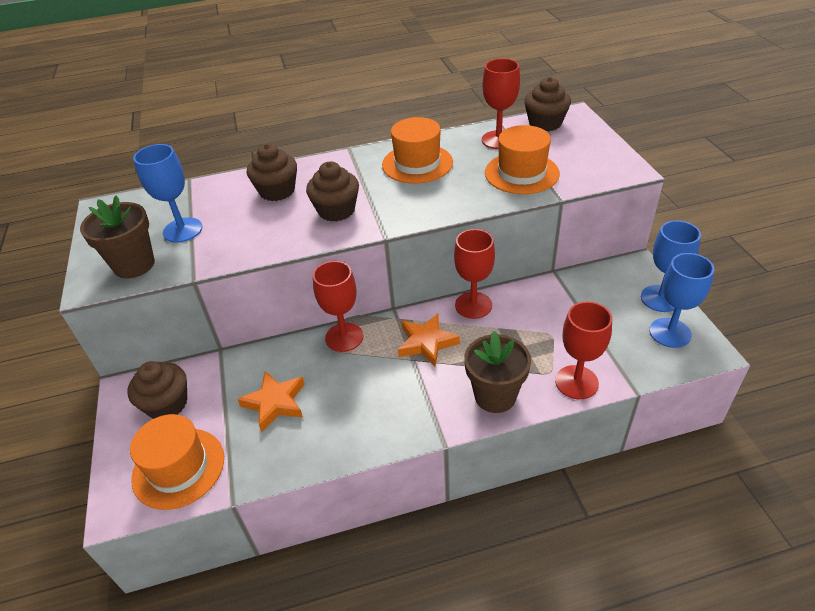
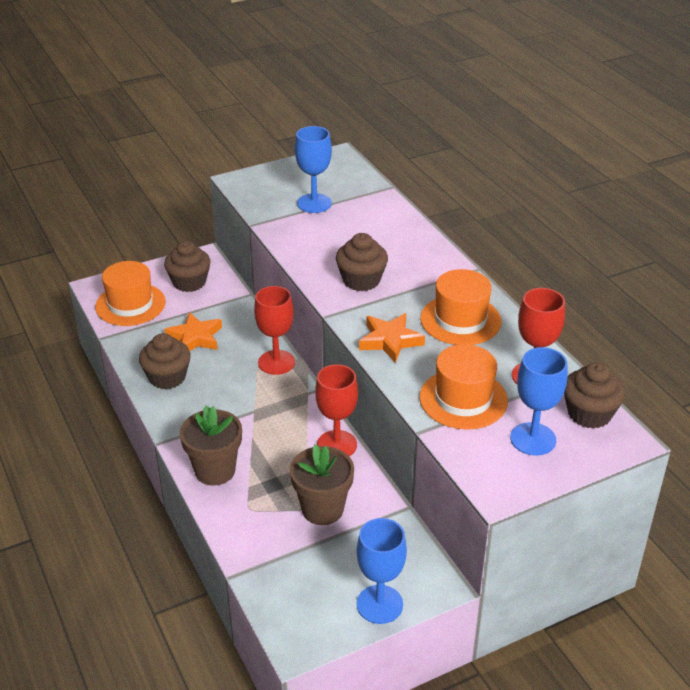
camera: 75 degrees right, 5 degrees down
brown flower pot [80,195,155,278] -> brown flower pot moved to [290,445,354,525]
brown cupcake [247,144,297,201] -> brown cupcake moved to [139,333,191,389]
orange star [398,314,460,367] -> orange star moved to [359,313,425,363]
red goblet [555,301,612,399] -> none
blue goblet [649,253,714,348] -> blue goblet moved to [510,347,568,456]

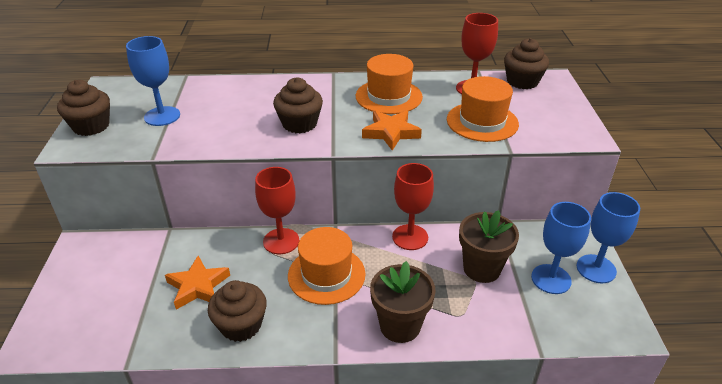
camera: 65 degrees left, 0 degrees up
orange hat [95,261,166,326] -> orange hat moved to [288,227,366,305]
brown cupcake [164,241,210,292] -> brown cupcake moved to [57,80,110,136]
blue goblet [510,347,568,456] -> blue goblet moved to [531,202,591,294]

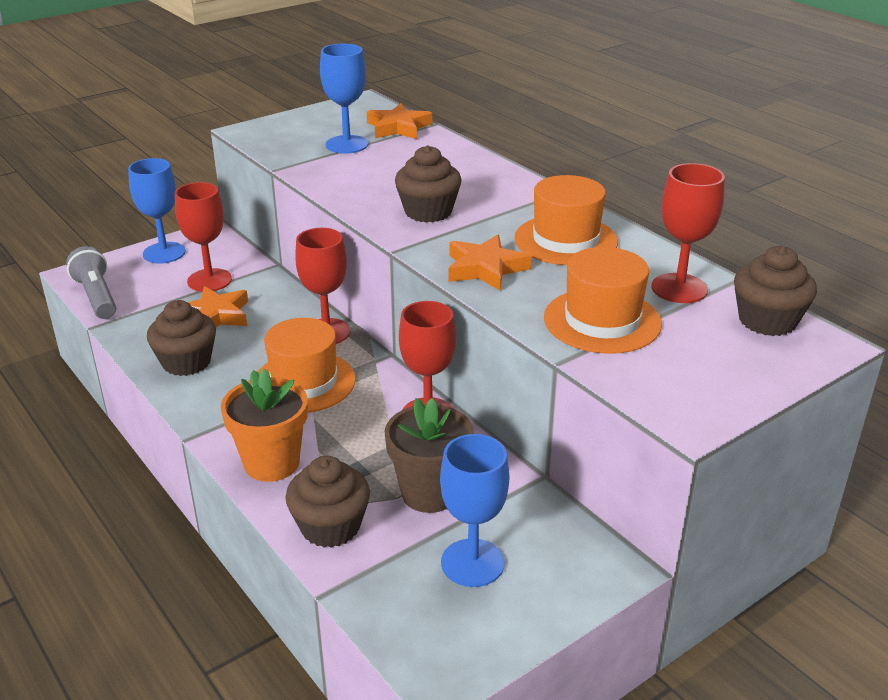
camera: 55 degrees right, 5 degrees down
brown cupcake [57,80,110,136] -> brown cupcake moved to [285,456,370,548]
brown flower pot [370,261,435,343] -> orange flower pot [221,368,308,482]
blue goblet [576,192,640,283] -> blue goblet moved to [128,158,186,263]
none -> grey flashlight [66,246,116,319]
none -> red goblet [175,182,232,292]
none -> orange star [367,103,432,139]

